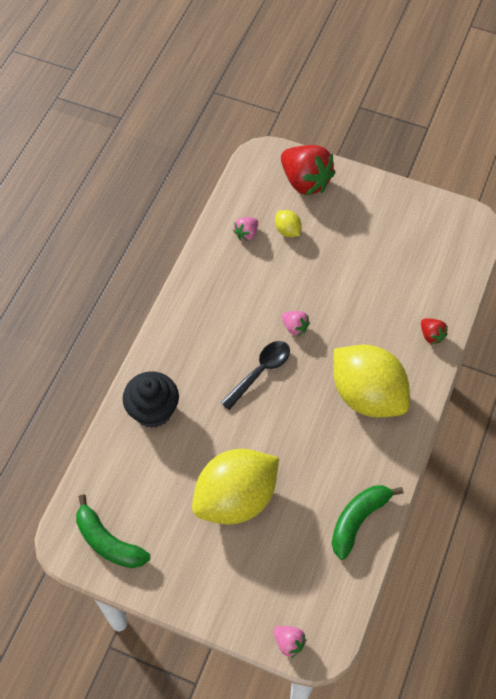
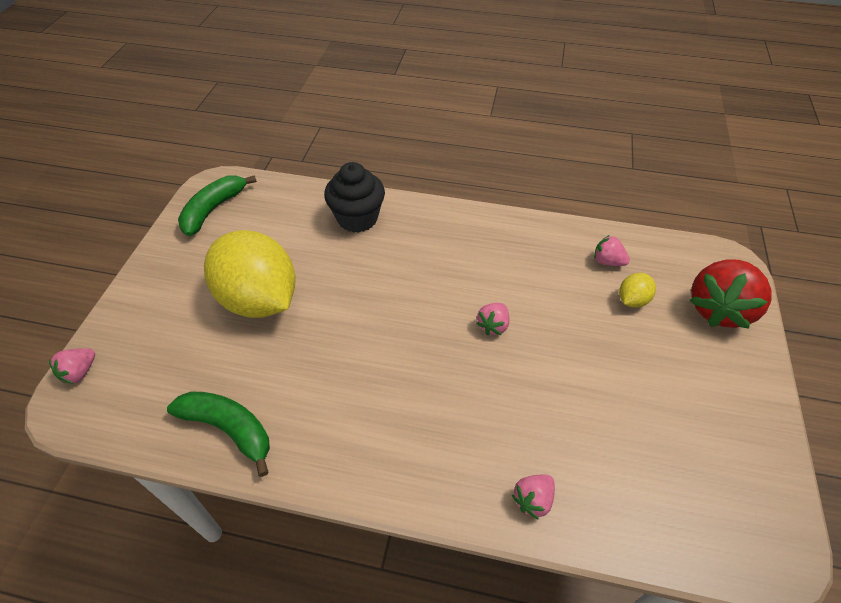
camera: 80 degrees right, 10 degrees down
black spoon [221,341,290,410] -> none
yellow lemon [334,345,410,417] -> none
red strawberry [421,318,448,345] -> pink strawberry [512,475,555,520]

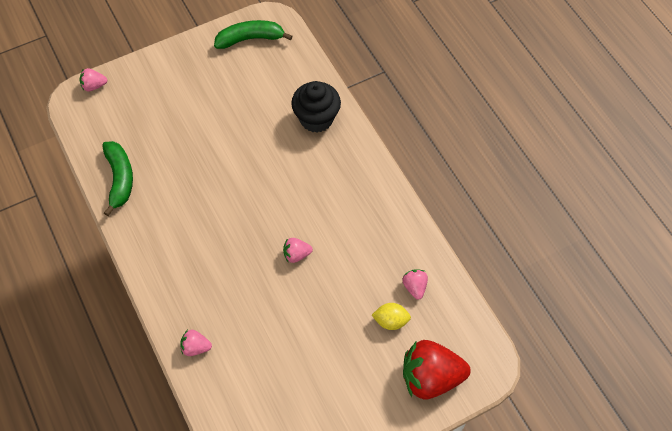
camera: 50 degrees right, 10 degrees up
yellow lemon [204,230,296,318] -> none

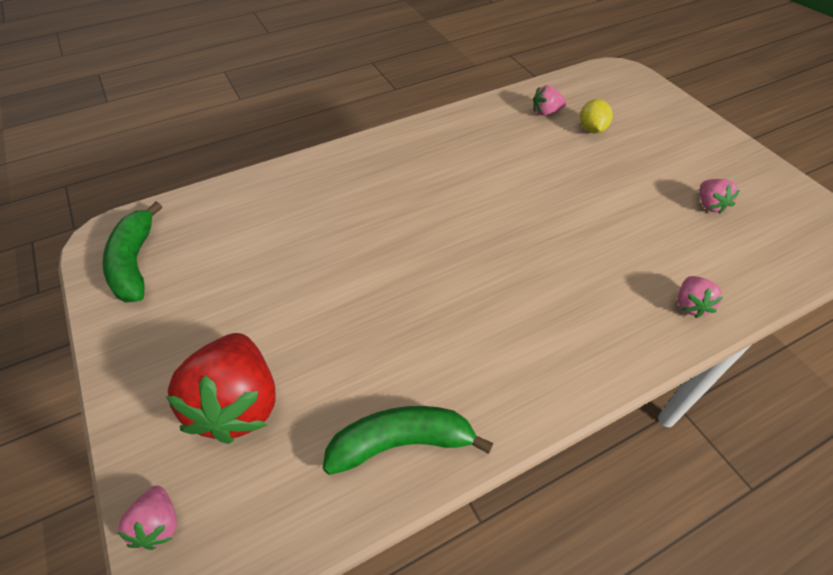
camera: 90 degrees left, 10 degrees down
pink strawberry [283,238,313,263] -> pink strawberry moved to [700,179,740,214]
black cupcake [291,81,341,133] -> none
red strawberry [403,340,470,399] -> red strawberry moved to [165,333,276,444]

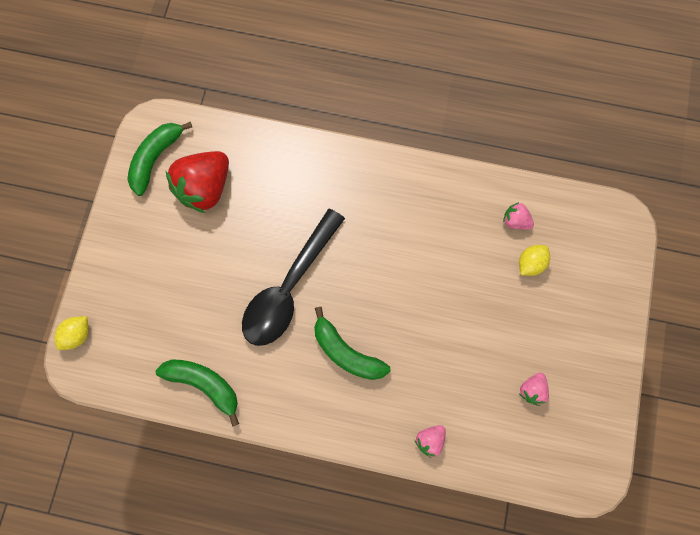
camera: 40 degrees right, 25 degrees up
pink strawberry [118,486,177,550] -> yellow lemon [55,316,89,350]
red strawberry [165,333,276,444] -> red strawberry moved to [166,151,229,213]
none -> black spoon [242,209,345,346]
none -> green banana [314,307,391,380]

